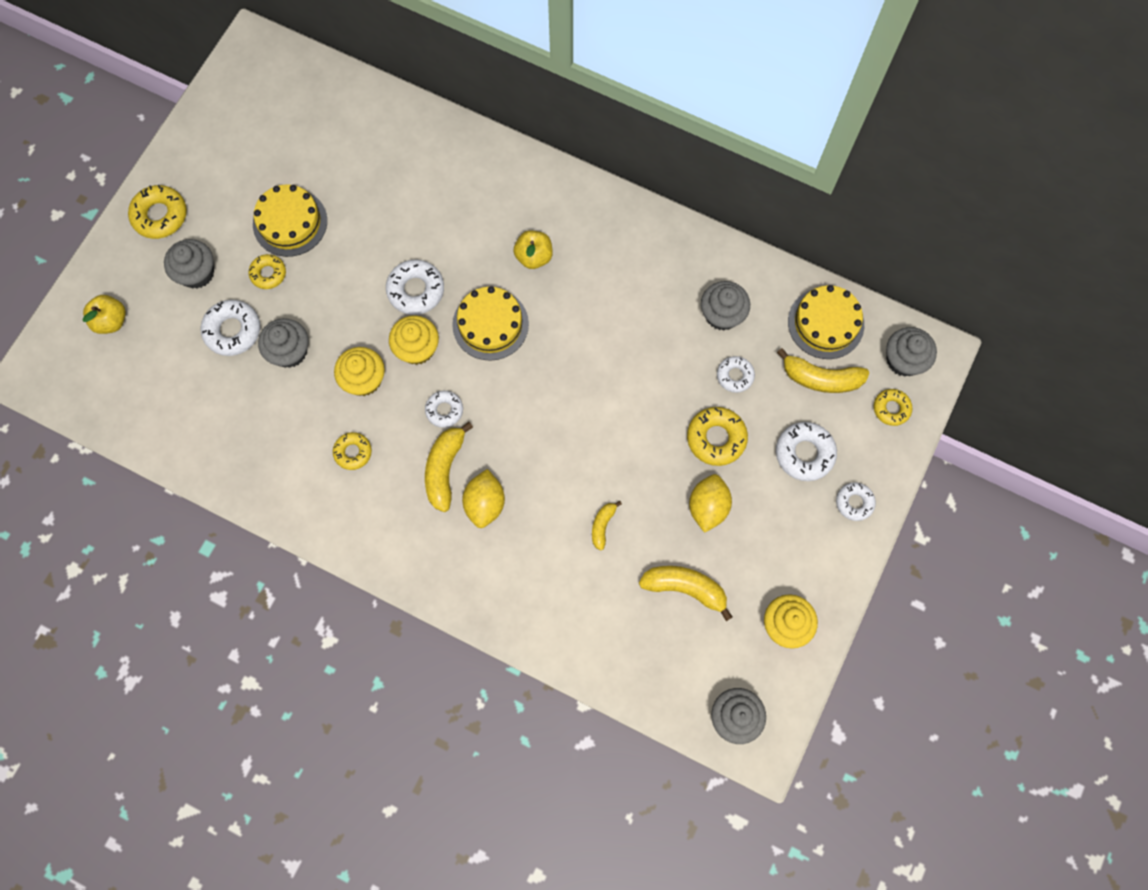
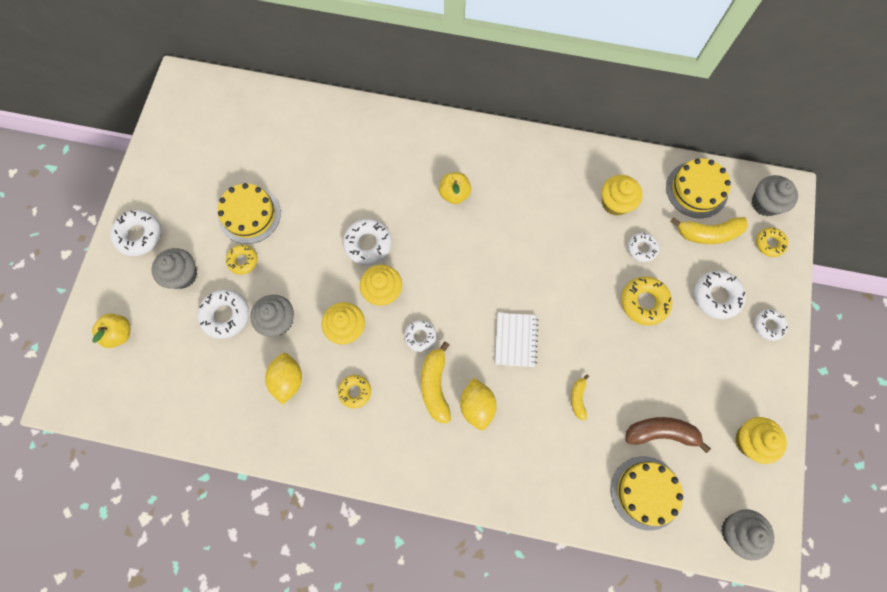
camera: 15 degrees left, 0 degrees up
yellow donut [128,185,187,239] -> white donut [110,210,161,256]
yellow cake [452,286,529,361] -> yellow cake moved to [611,456,683,531]
yellow banana [639,566,732,621] -> brown banana [625,417,711,453]
yellow lemon [689,474,732,533] -> yellow lemon moved to [265,353,302,405]
grey cupcake [701,281,750,330] -> yellow cupcake [602,175,642,216]
none -> white notebook [495,313,538,367]

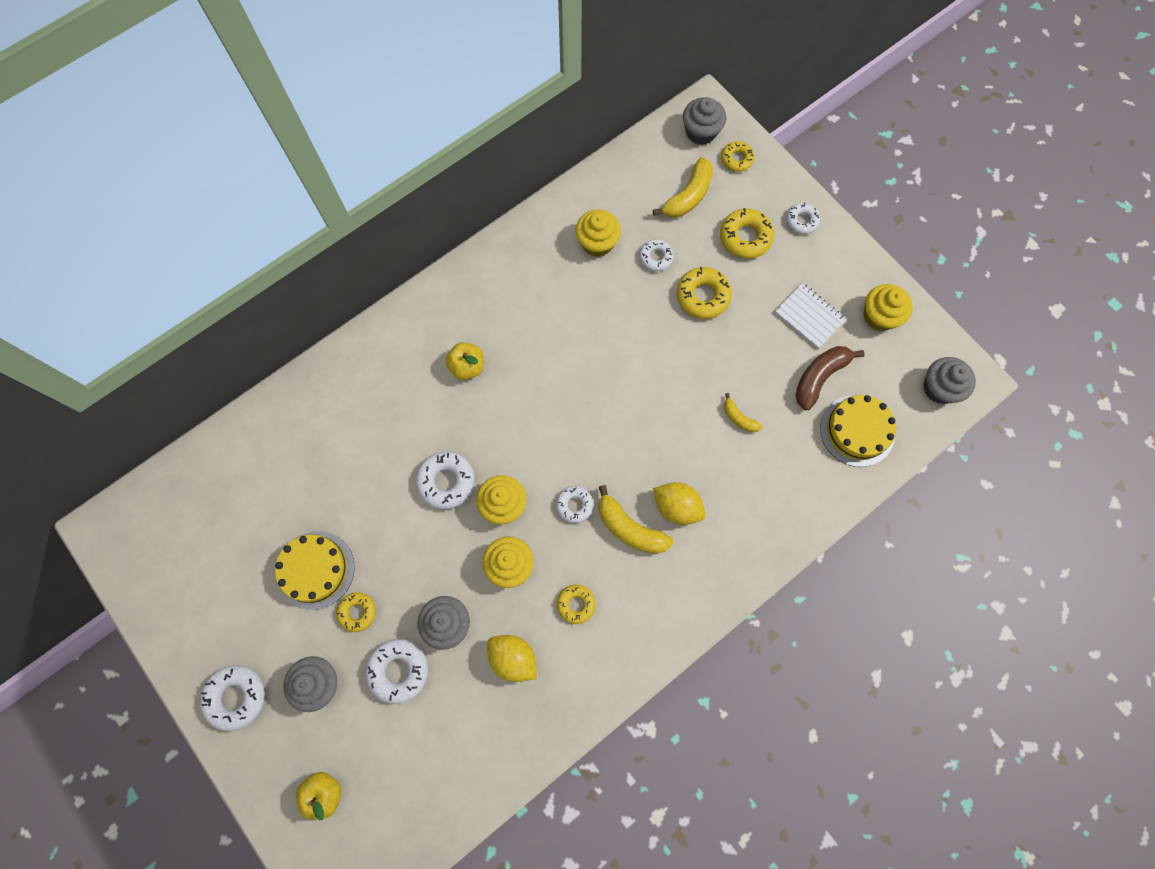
camera: 50 degrees left, 0 degrees up
white notebook [495,313,538,367] -> white notebook moved to [775,283,846,349]
yellow cake [666,158,731,218] -> none
white donut [694,271,746,319] -> yellow donut [720,208,774,259]

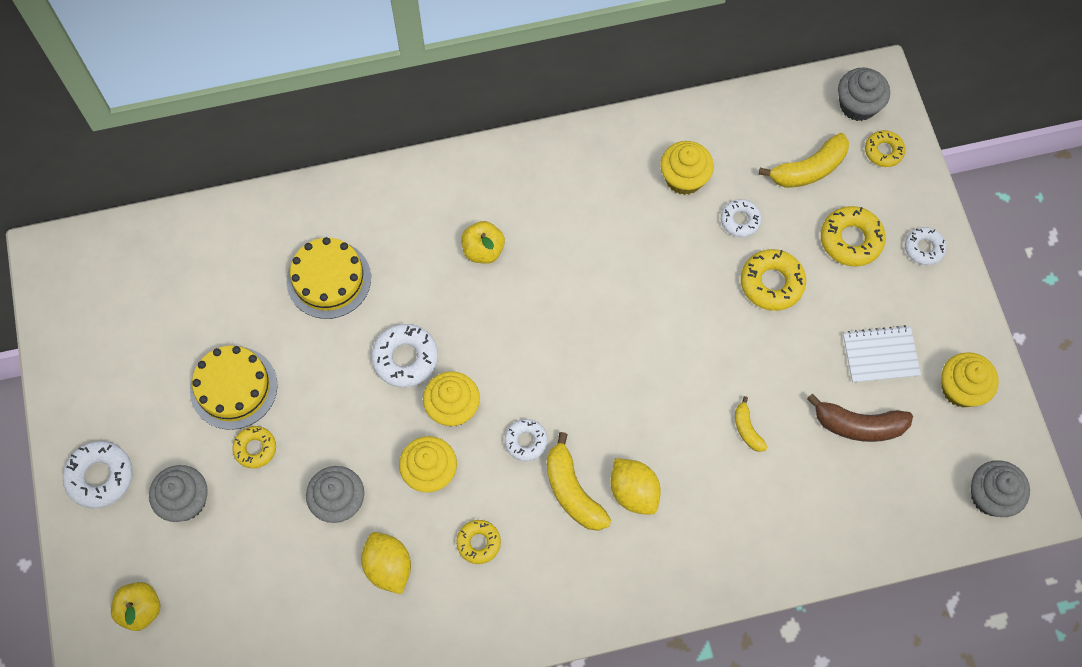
camera: 25 degrees right, 5 degrees down
white donut [365,639,428,704] -> none
white notebook [775,283,846,349] -> white notebook turned 75 degrees counterclockwise [843,325,921,383]
brown banana [795,346,865,410] -> brown banana turned 150 degrees counterclockwise [807,394,913,442]
yellow cake [820,395,896,467] -> yellow cake moved to [287,237,371,319]

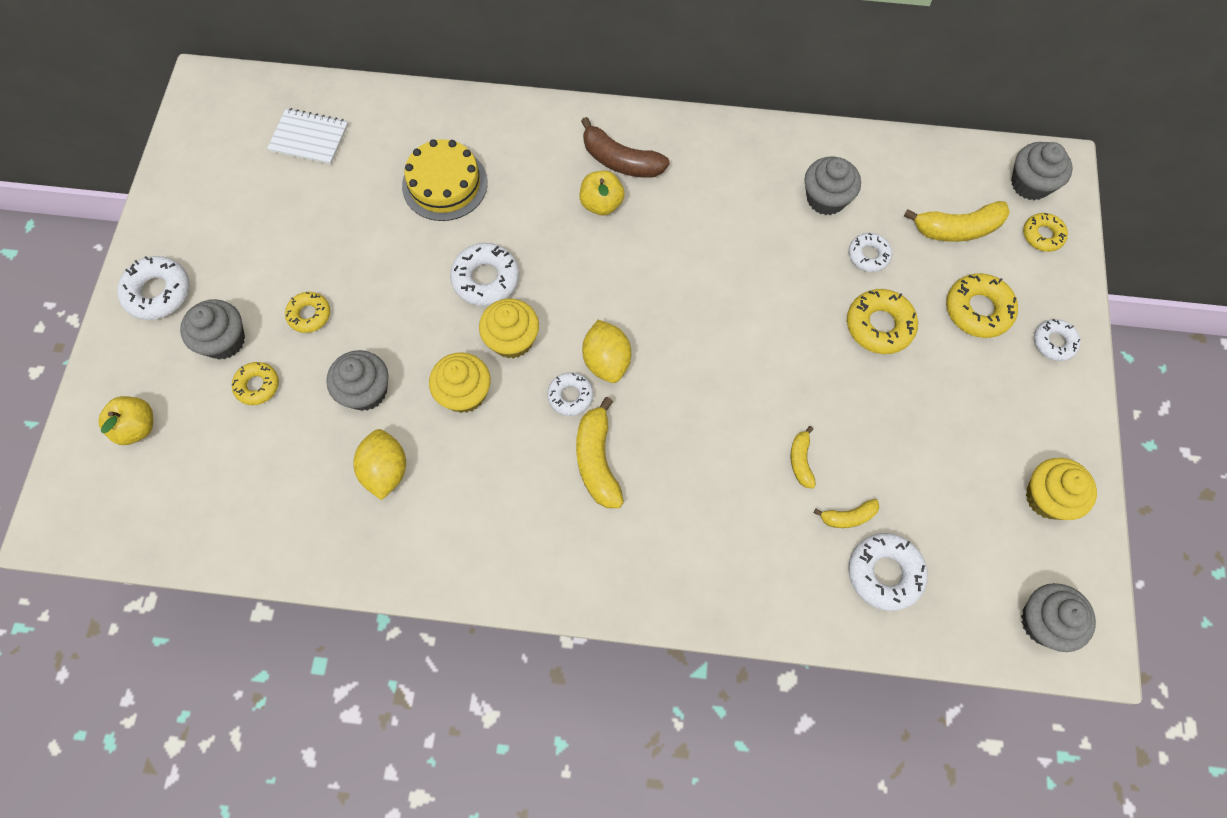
camera: 20 degrees right, 0 degrees up
yellow cake [190,346,278,430] -> none
yellow donut [456,520,501,564] -> yellow donut moved to [232,362,279,405]
yellow lemon [610,458,661,515] -> yellow lemon moved to [582,320,631,383]
yellow cupcake [660,141,714,195] -> grey cupcake [804,157,861,215]
brown banana [807,394,913,442] -> brown banana moved to [581,117,670,178]
white notebook [843,325,921,383] -> white notebook moved to [267,108,348,165]
none -> yellow banana [814,499,879,528]
none -> white donut [848,533,928,611]

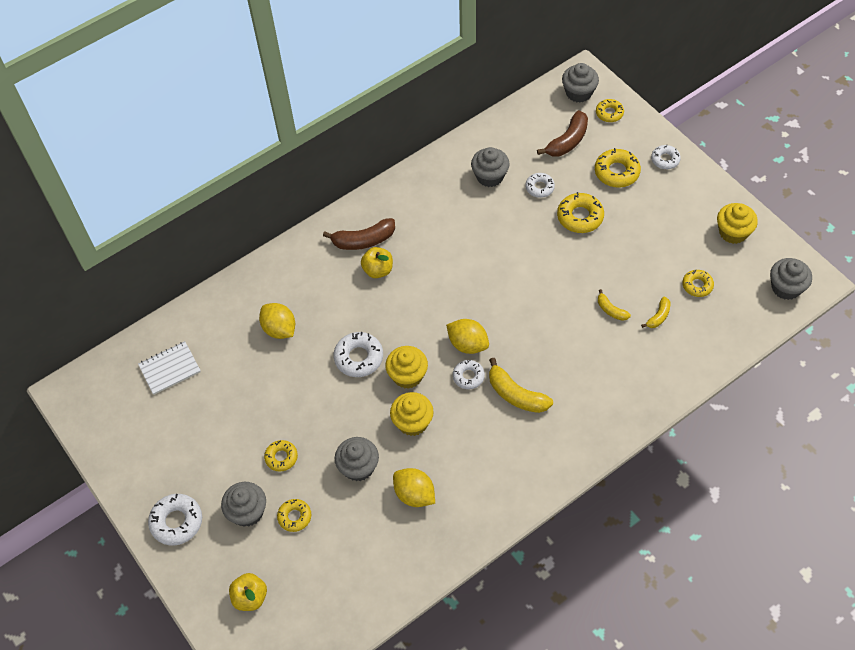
camera: 40 degrees left, 10 degrees down
yellow cake [402,139,488,221] -> yellow lemon [259,303,295,339]
white donut [848,533,928,611] -> none
yellow banana [904,201,1010,242] -> brown banana [537,110,588,157]
none -> yellow donut [682,270,714,297]

